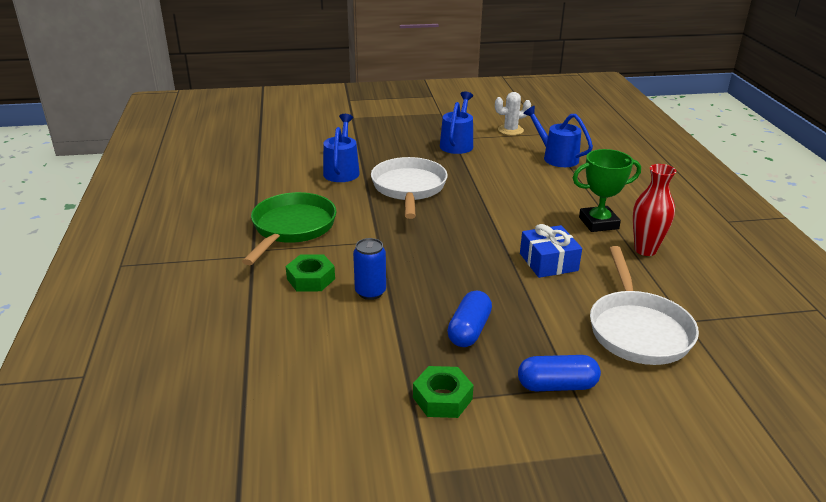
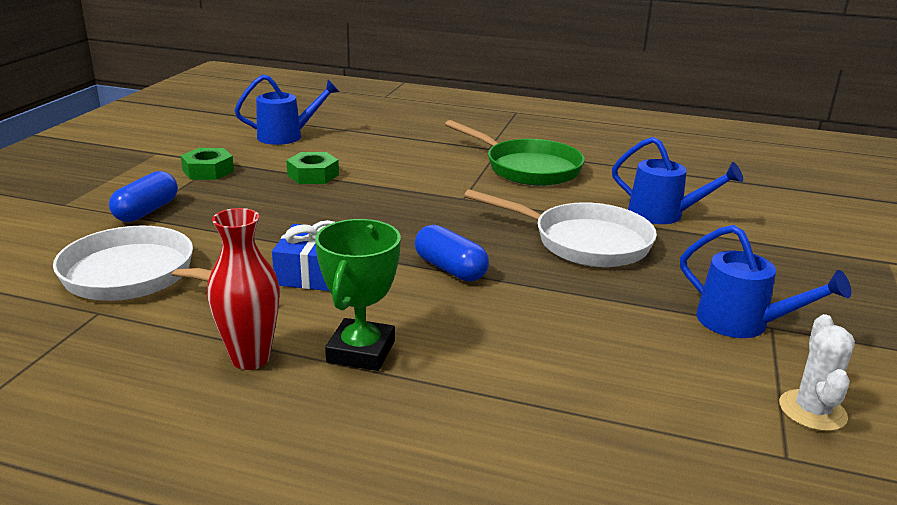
camera: 115 degrees right, 5 degrees down
green nut [286,255,335,291] -> green nut moved to [286,152,339,184]
blue can [353,238,386,300] -> none
blue capsule [447,291,492,347] -> blue capsule moved to [415,225,489,281]
blue watering can [523,106,593,167] -> blue watering can moved to [234,74,339,145]

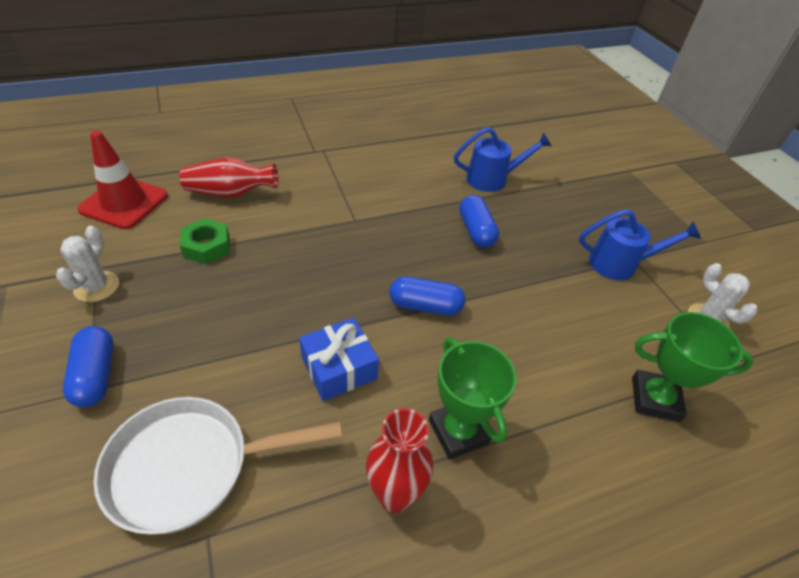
camera: 40 degrees left, 20 degrees up
green nut [181,148,234,180] -> white cactus [56,226,119,302]
blue watering can [234,74,339,145] -> red traffic cone [77,131,168,229]
green pan [445,120,585,186] -> none
white pan [464,189,657,267] -> blue capsule [459,195,499,248]
none -> red vase [179,157,278,198]
none -> green trophy [632,312,753,422]

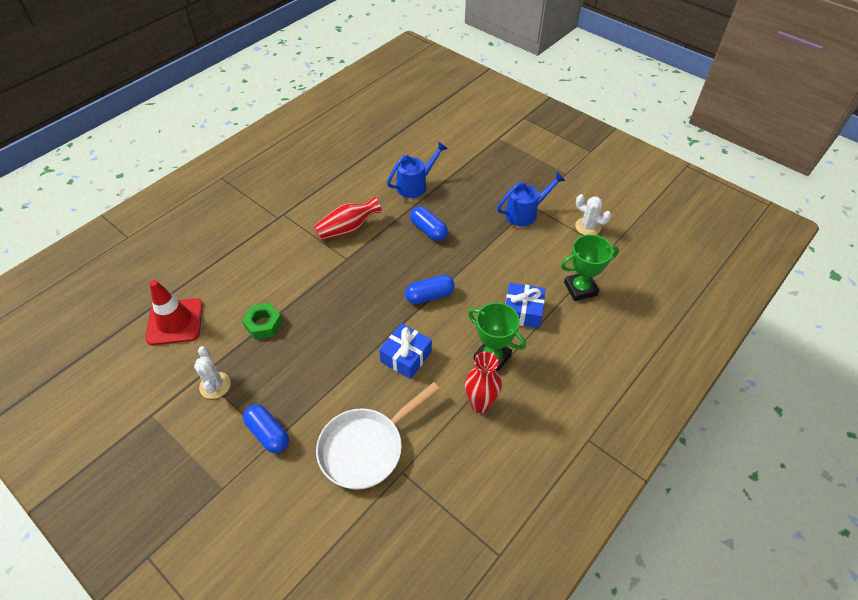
camera: 25 degrees left, 5 degrees up
red vase [179,157,278,198] -> red vase moved to [314,196,382,240]
none -> blue gift [505,283,546,328]

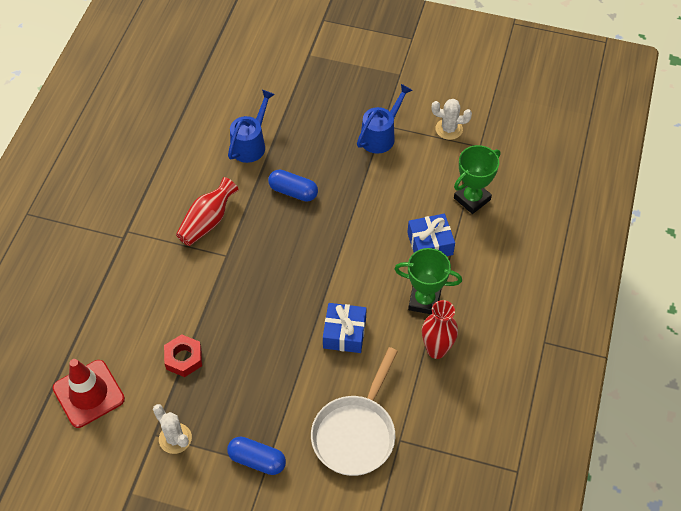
camera: 25 degrees left, 5 degrees up
green nut [242,303,282,339] -> red nut [164,334,202,377]
blue capsule [405,275,455,304] -> none

